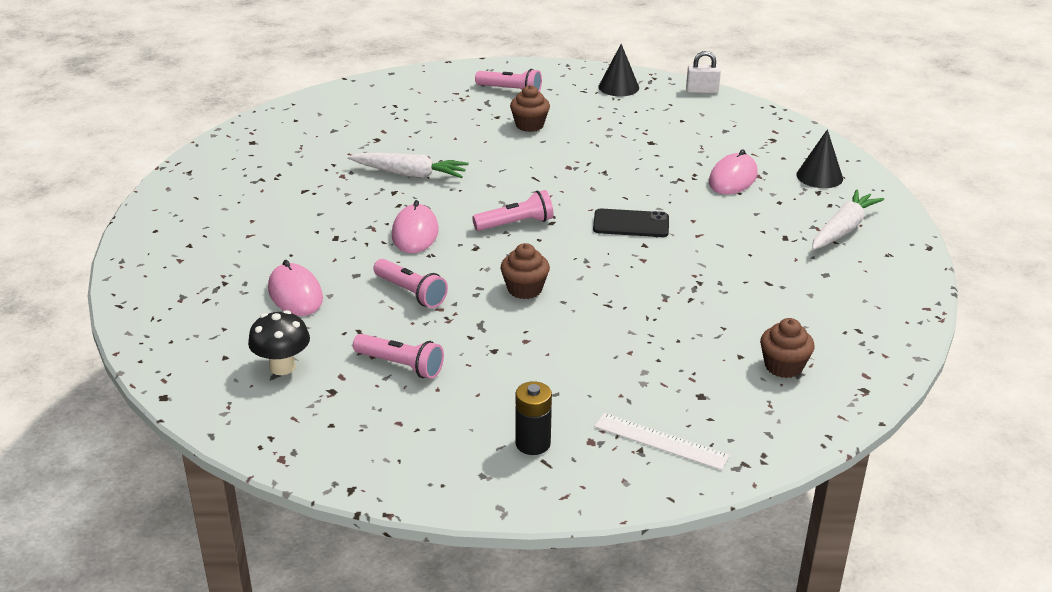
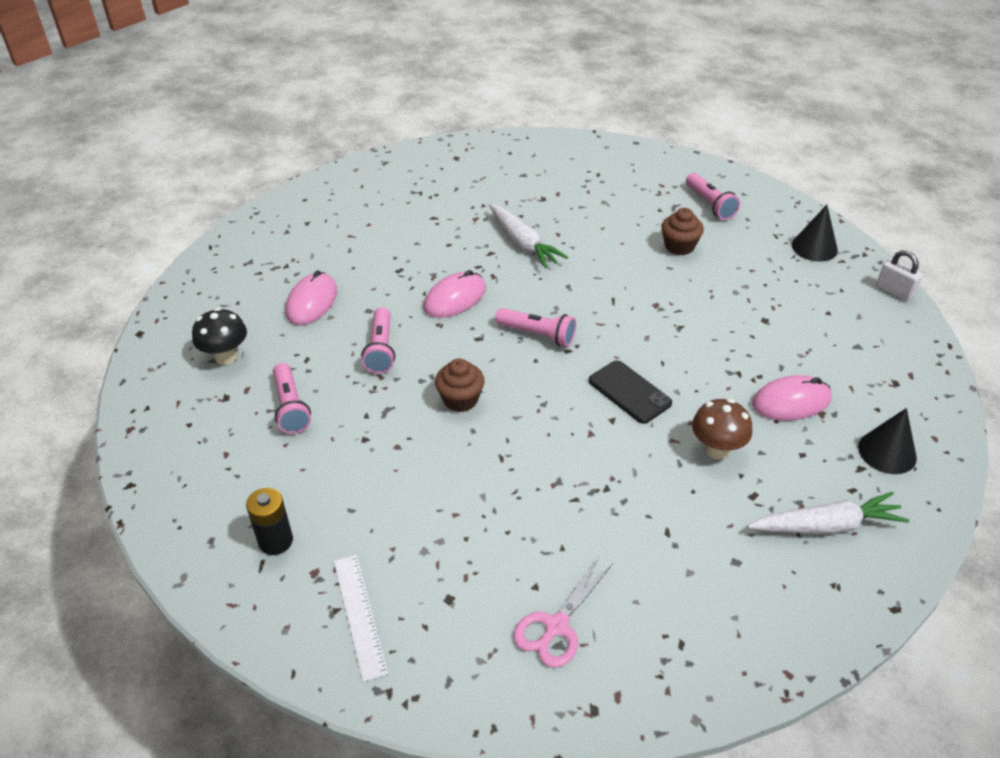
camera: 45 degrees right, 10 degrees up
brown cupcake [760,318,815,378] -> pink scissors [513,557,613,668]
none -> brown mushroom [692,399,752,459]

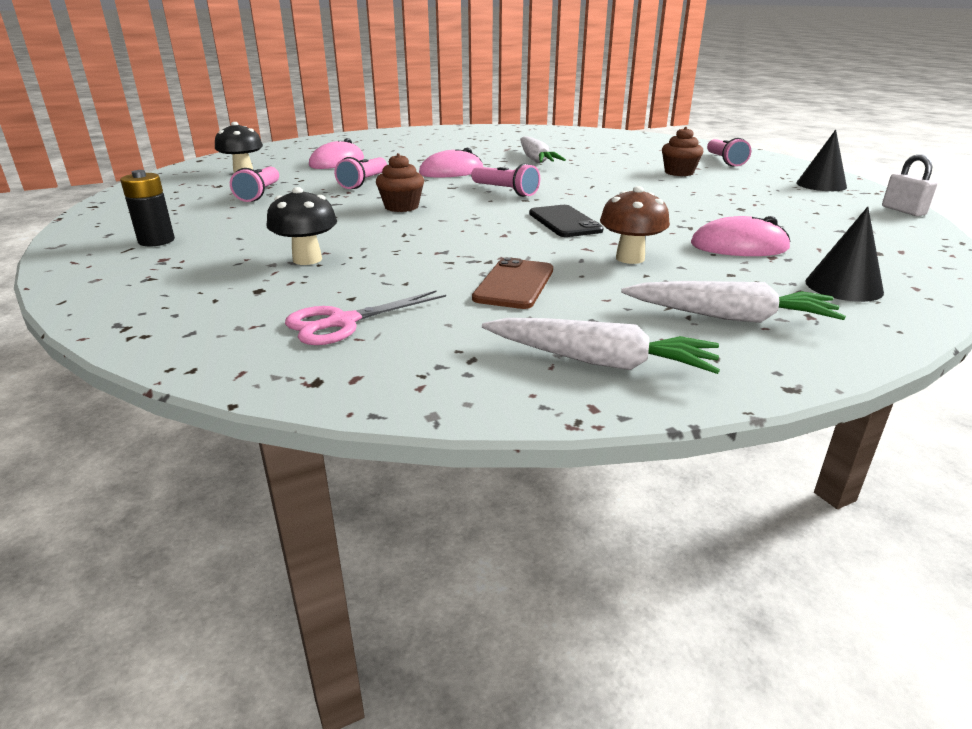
camera: 20 degrees right, 15 degrees down
white ruler [334,555,388,682] -> none
none -> black mushroom [266,187,337,265]
none -> brown phone [472,257,553,309]
none -> white carrot [482,318,720,374]

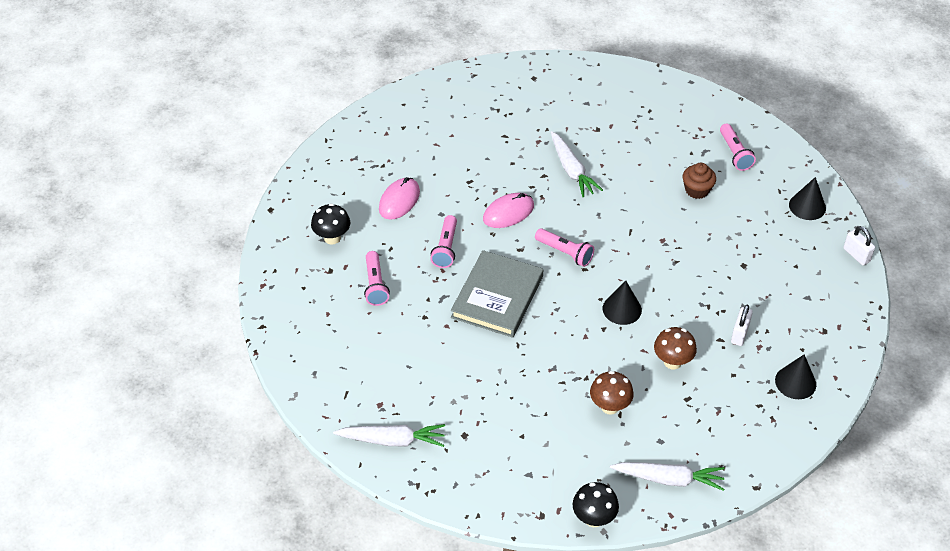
camera: 10 degrees left, 20 degrees up
black battery [120,170,175,246] -> none
black mushroom [266,187,337,265] -> black mushroom moved to [572,482,619,527]
pink scissors [285,290,446,345] -> none
brown cupcake [376,153,424,212] -> grey book [451,250,543,338]
brown phone [472,257,553,309] -> brown mushroom [590,371,634,415]
black phone [529,205,604,237] -> black cone [603,281,642,325]
white carrot [621,281,846,323] -> white carrot moved to [333,424,445,447]
pink mouse [691,216,791,256] -> white padlock [731,305,753,346]

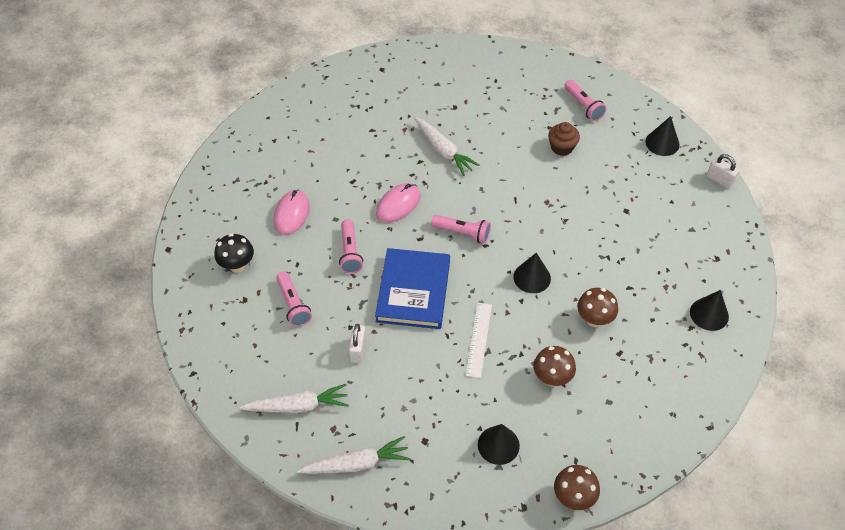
camera: 15 degrees left, 5 degrees up
grey book [451,250,543,338] -> blue book [375,248,450,329]
black mushroom [572,482,619,527] -> brown mushroom [554,465,600,510]
white carrot [610,462,725,491] -> white carrot moved to [239,384,349,413]
white padlock [731,305,753,346] -> white padlock moved to [349,324,366,363]
none -> white ruler [466,303,492,378]
none -> black cone [478,424,520,465]

